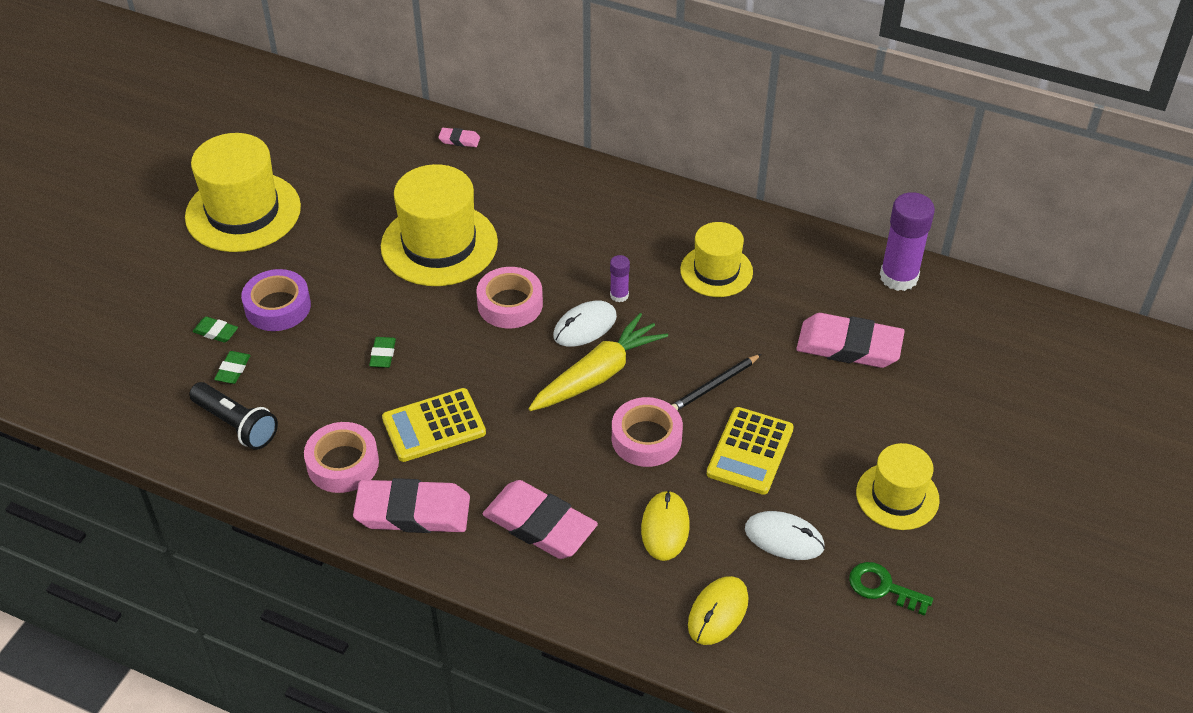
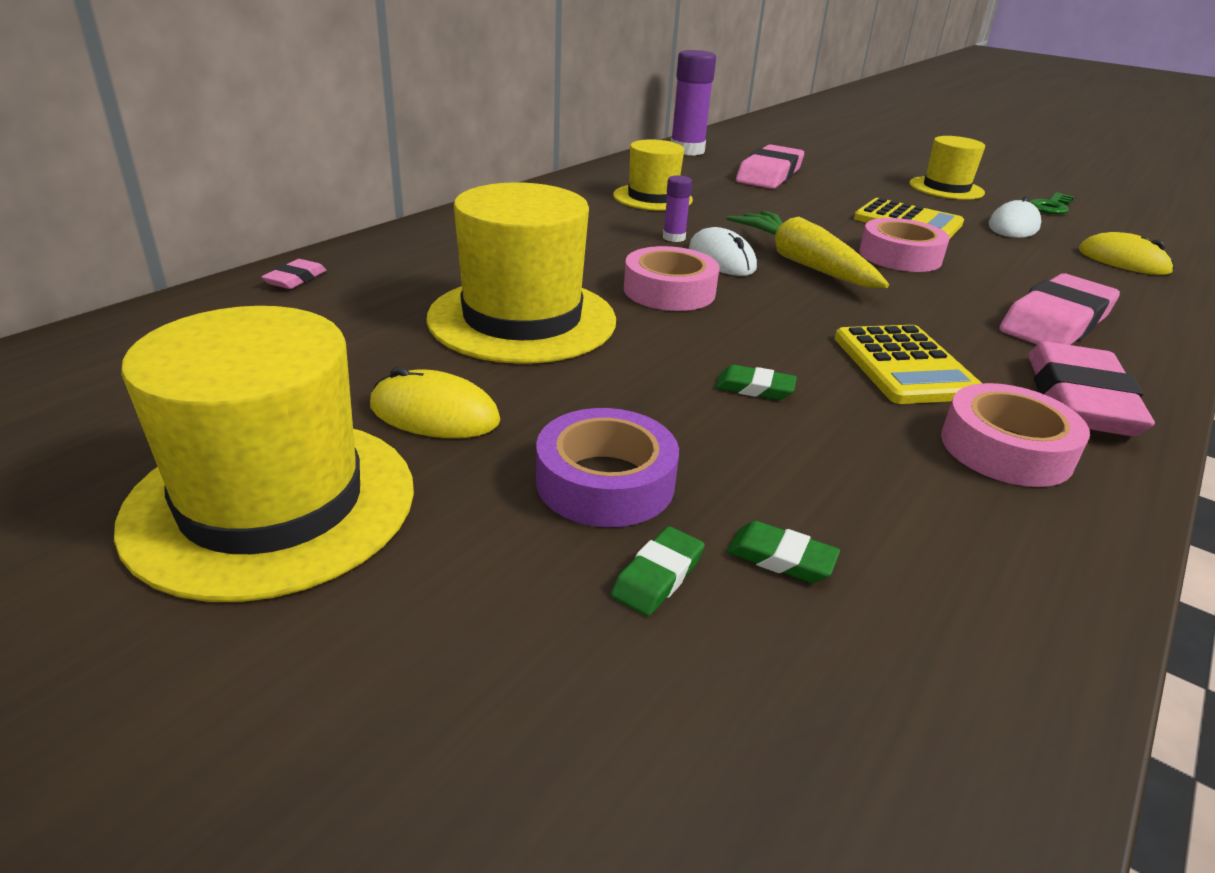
camera: 80 degrees left, 15 degrees down
black flashlight [189,382,278,450] -> none
yellow mouse [641,490,690,561] -> yellow mouse moved to [370,366,501,438]
black pencil [672,354,761,411] -> none

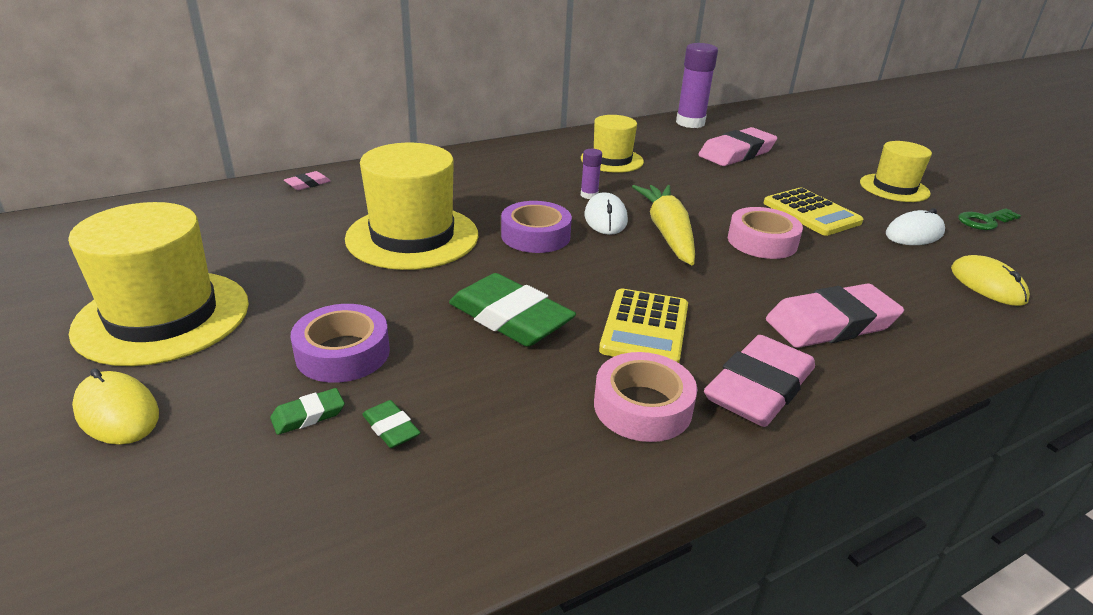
camera: 25 degrees right, 0 degrees up
yellow mouse [370,366,501,438] -> yellow mouse moved to [72,368,159,445]
pink tape [624,246,719,311] -> purple tape [501,201,572,253]
green eraser [715,365,797,400] -> green eraser [449,273,576,347], size x2.26

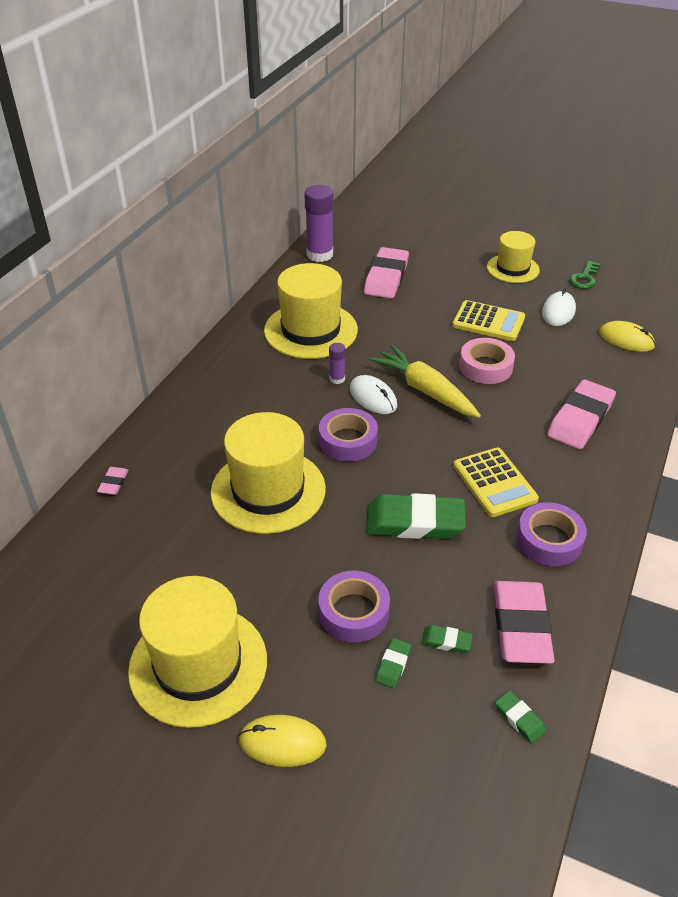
camera: 35 degrees left, 10 degrees up
yellow hat [581,115,644,173] -> yellow hat [264,263,358,359], size x1.63
pink tape [594,352,697,442] -> purple tape [516,502,587,566]
pink eraser [704,335,815,427] -> pink eraser moved to [494,581,555,664]
none -> green eraser [495,691,546,743]

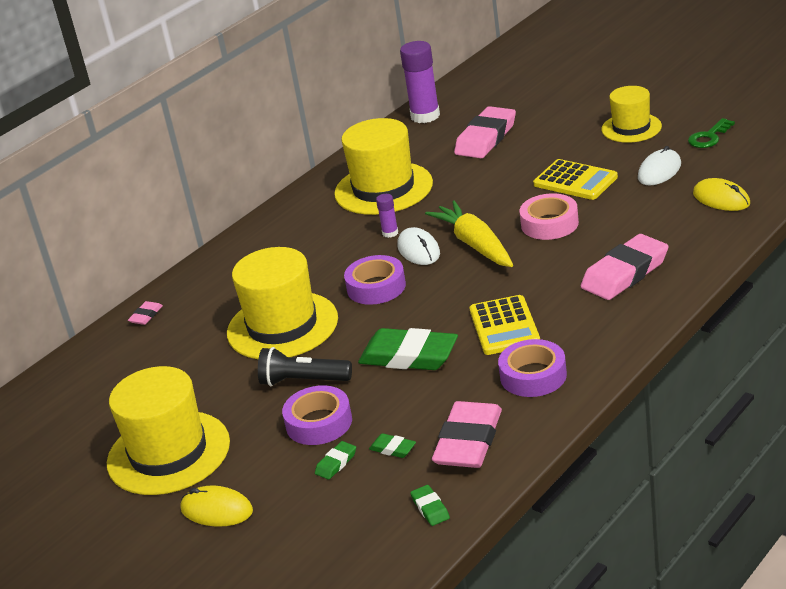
camera: 20 degrees right, 10 degrees down
none -> black flashlight [258,347,352,386]

